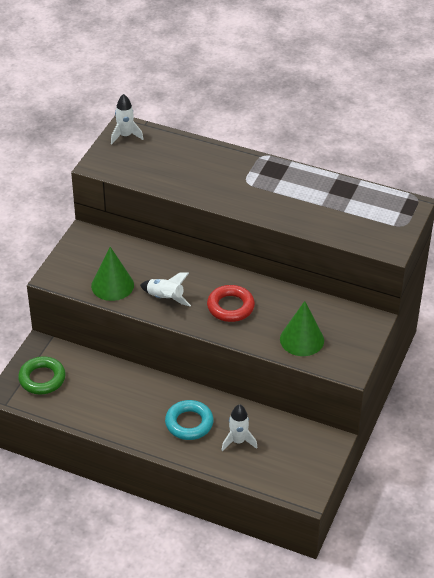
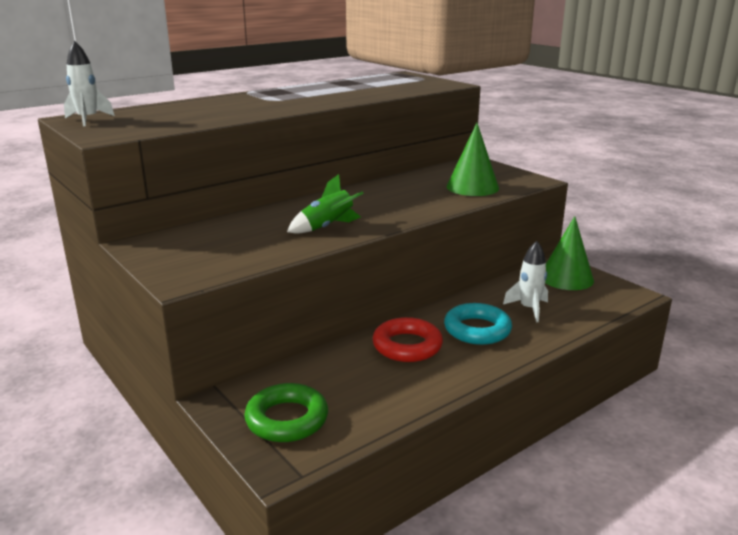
camera: 60 degrees left, 20 degrees down
green cone [91,247,134,301] -> green cone moved to [545,216,594,290]
white rocket [140,272,191,306] -> green rocket [287,174,364,234]
red ring [207,285,255,322] -> red ring moved to [372,317,443,362]

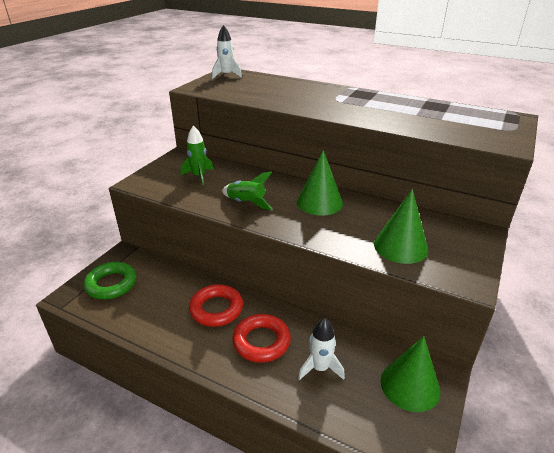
camera: 65 degrees right, 10 degrees up
turquoise ring [444,303,512,345] -> red ring [232,314,291,363]
none -> green rocket [181,126,214,186]
none -> green cone [297,150,343,216]

